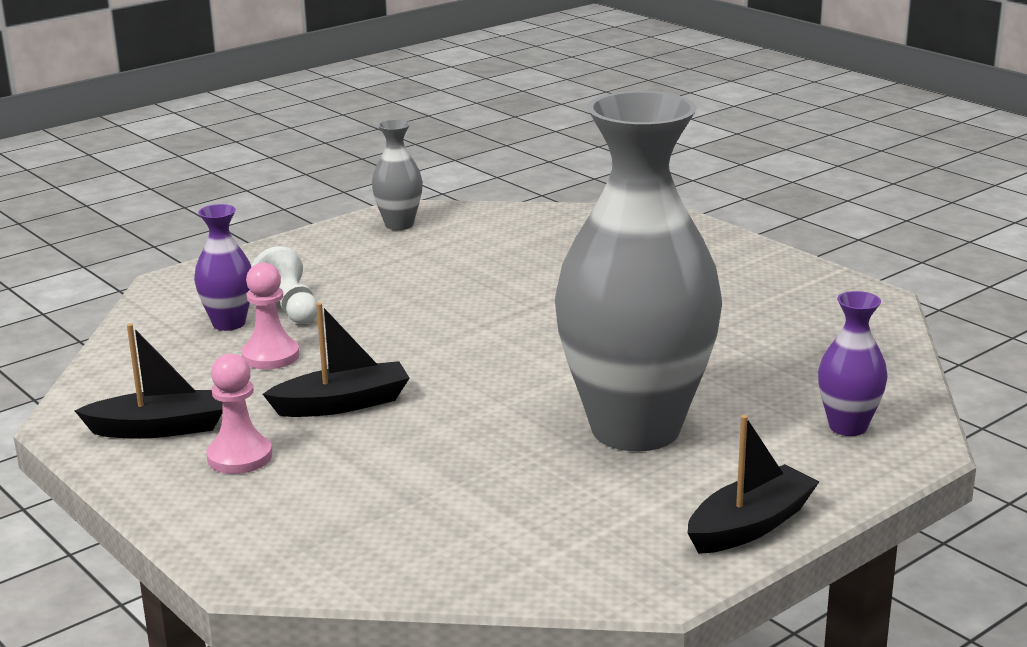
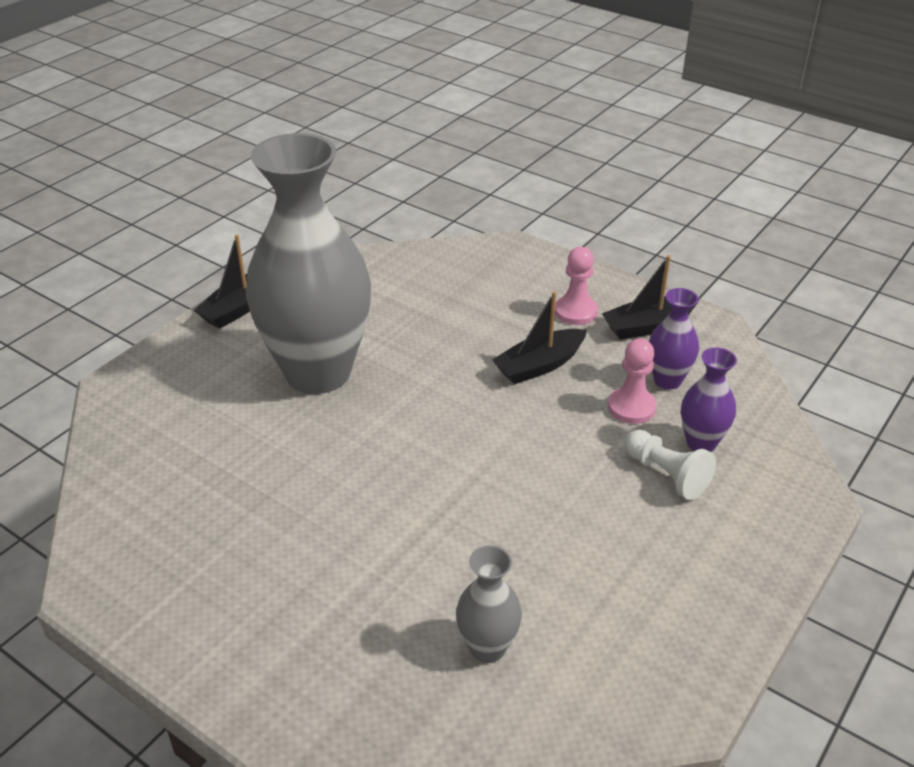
camera: 165 degrees right, 15 degrees up
grey vase [372,119,423,230] -> grey vase moved to [456,545,522,663]
purple vase [818,291,887,436] -> purple vase moved to [649,288,699,389]

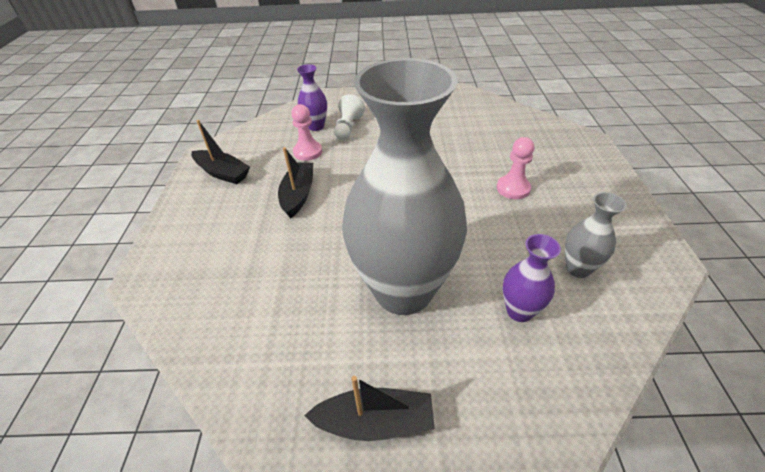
camera: 125 degrees left, 5 degrees up
grey vase [456,545,522,663] -> grey vase moved to [565,192,627,278]
black boat [492,291,587,384] -> black boat turned 105 degrees counterclockwise [278,147,313,218]
pink pawn [555,247,598,325] -> pink pawn moved to [497,137,534,199]
purple vase [649,288,699,389] -> purple vase moved to [503,234,561,322]

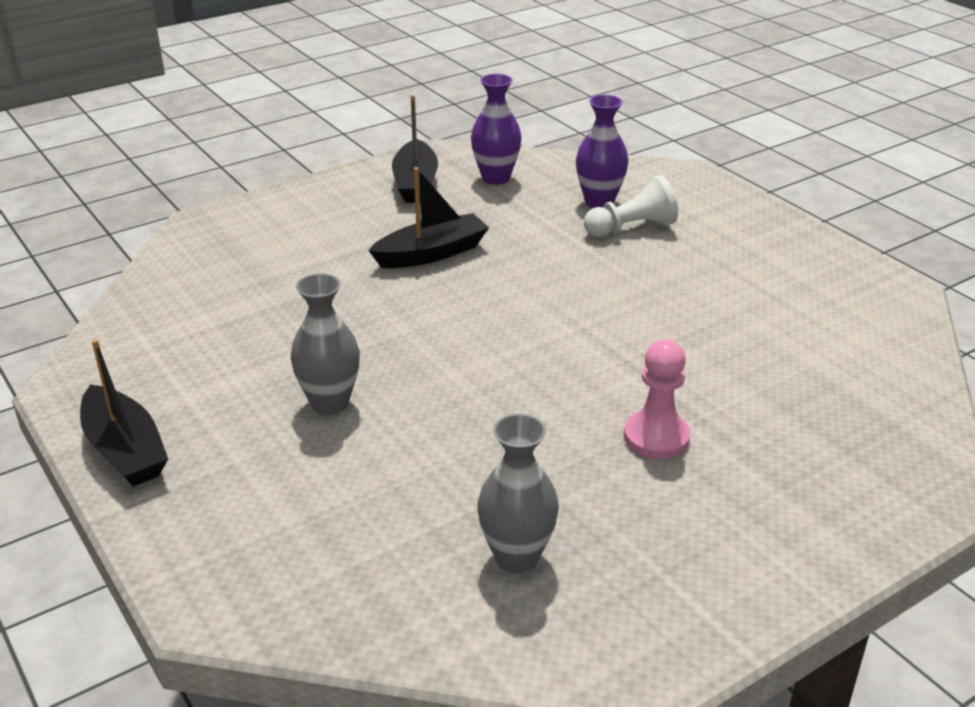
camera: 55 degrees right, 10 degrees down
pink pawn [291,104,322,161] -> none
grey vase [342,58,467,315] -> grey vase [290,273,360,415], size x0.42
purple vase [503,234,561,322] -> purple vase moved to [471,74,522,185]

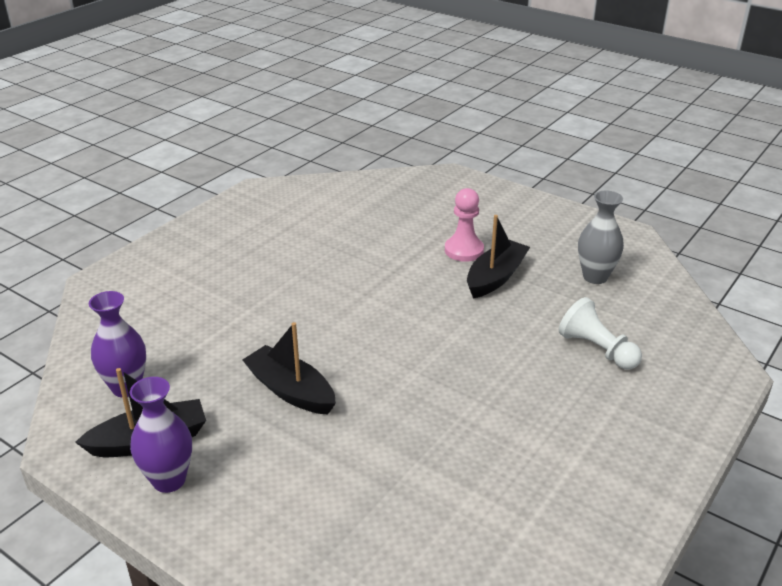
camera: 110 degrees left, 0 degrees up
black boat [80,339,168,487] -> black boat moved to [467,215,530,298]
grey vase [290,273,360,415] -> none
purple vase [576,95,629,208] -> purple vase moved to [130,377,192,493]
white pawn [584,175,678,237] -> white pawn moved to [559,297,642,369]

